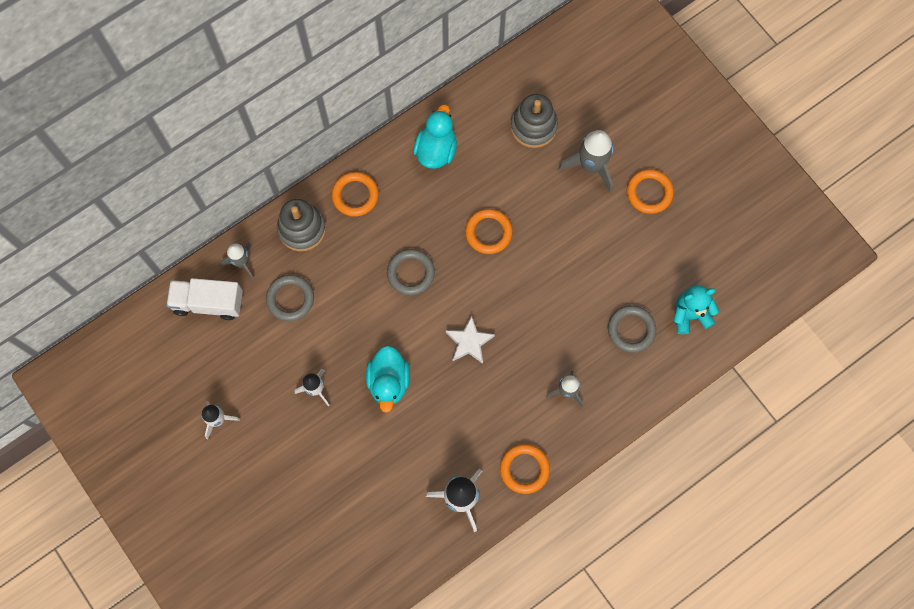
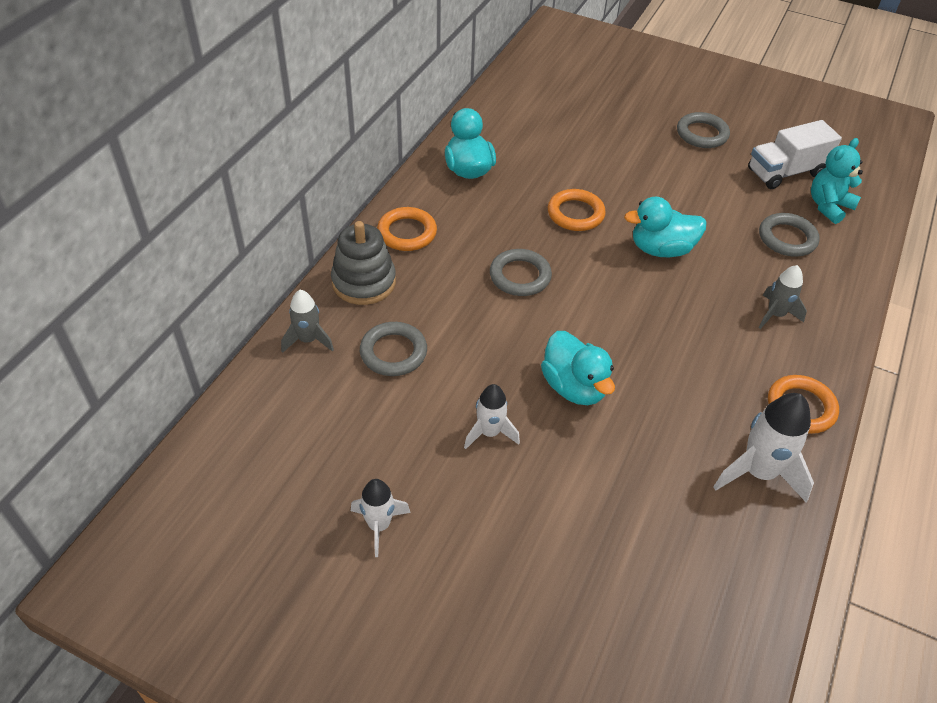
camera: 30 degrees left, 25 degrees down
white truck [166,278,243,320] -> white truck moved to [748,120,842,189]
white star [446,315,495,364] -> none
grey stacking toy [510,94,558,148] -> none
grey rocket [558,130,614,193] -> none
orange ring [627,169,674,214] -> grey ring [677,112,730,148]
none -> turquoise duck [624,197,707,257]

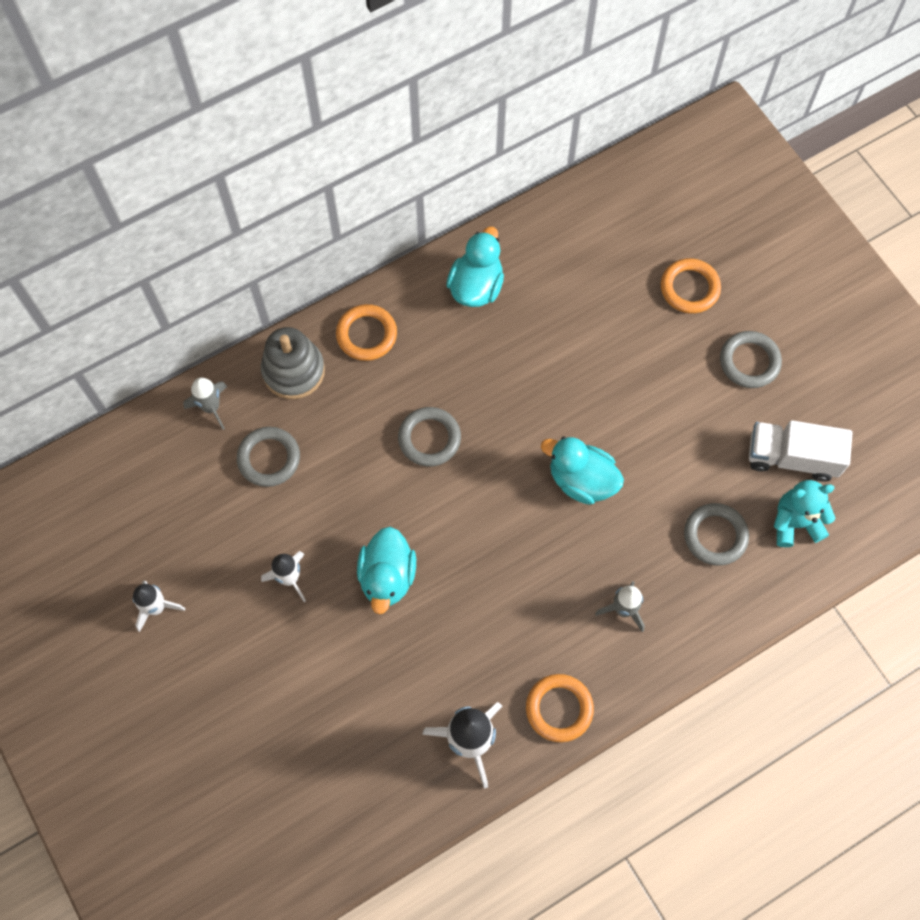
camera: 35 degrees right, 20 degrees up
orange ring [548,189,606,231] -> orange ring moved to [661,258,721,314]

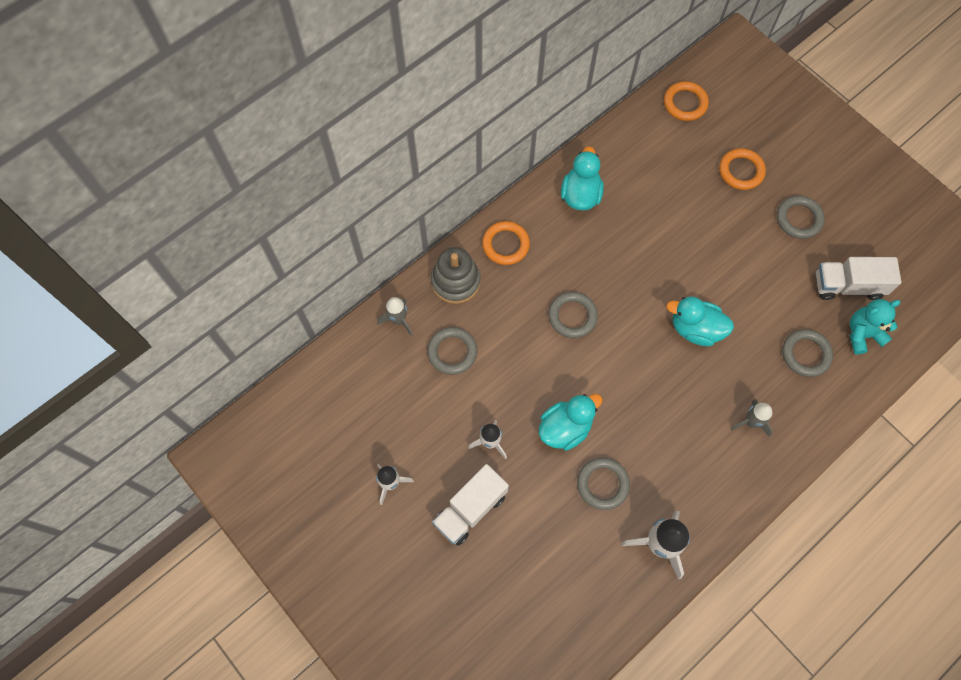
camera: 10 degrees left, 0 degrees up
turquoise duck [357,527,416,614] -> turquoise duck turned 120 degrees counterclockwise [539,394,603,451]
orange ring [526,674,594,742] -> orange ring moved to [664,81,709,121]
none -> white truck [432,464,509,546]
none -> grey ring [577,458,630,510]

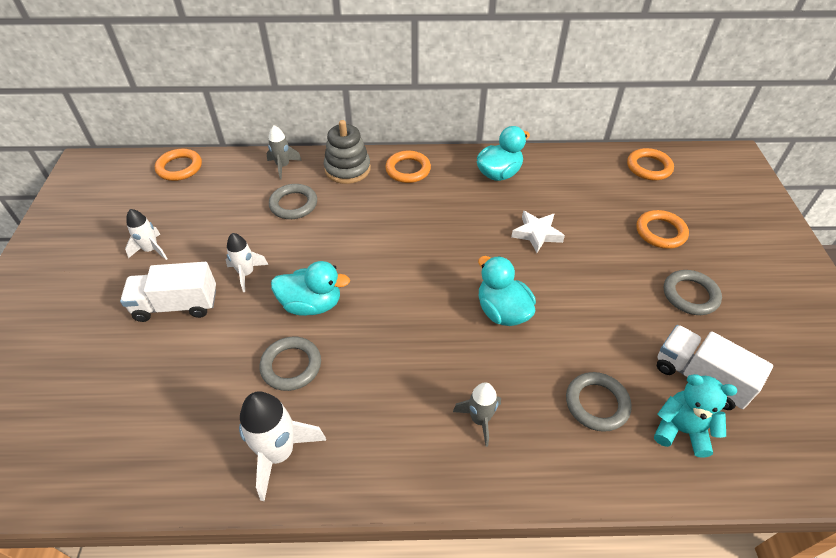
camera: 40 degrees right, 20 degrees down
grey ring [549,292,598,338] -> none
none -> orange ring [155,149,202,181]
none -> white star [511,211,565,253]

